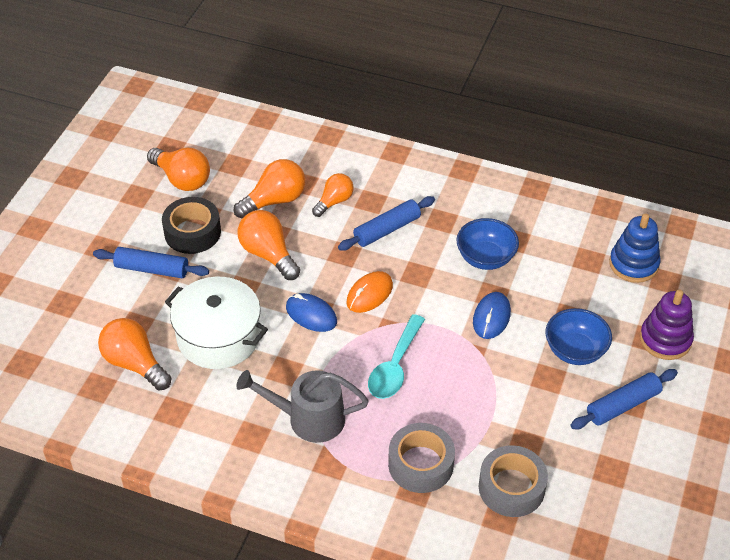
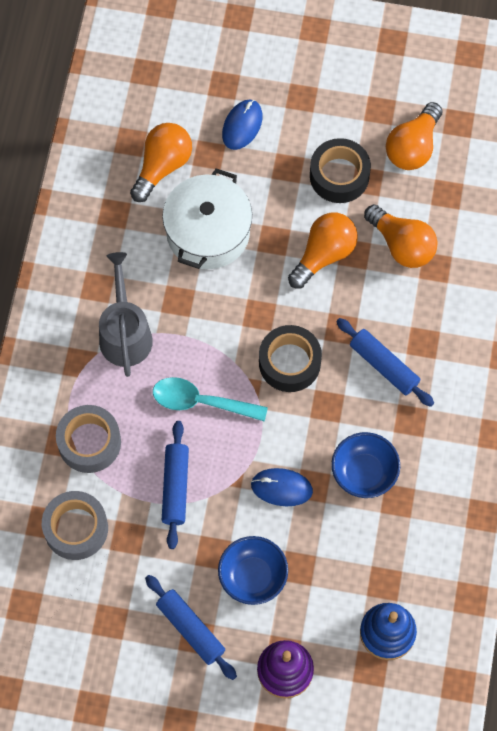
camera: 80 degrees right, 20 degrees up
blue rolling pin [93,247,209,278] -> blue rolling pin moved to [162,421,189,549]
blue mouse [286,293,337,332] -> blue mouse moved to [222,100,262,150]
orange light bulb [312,173,354,217] -> none
orange mouse [346,271,393,313] -> black tape [259,325,322,392]

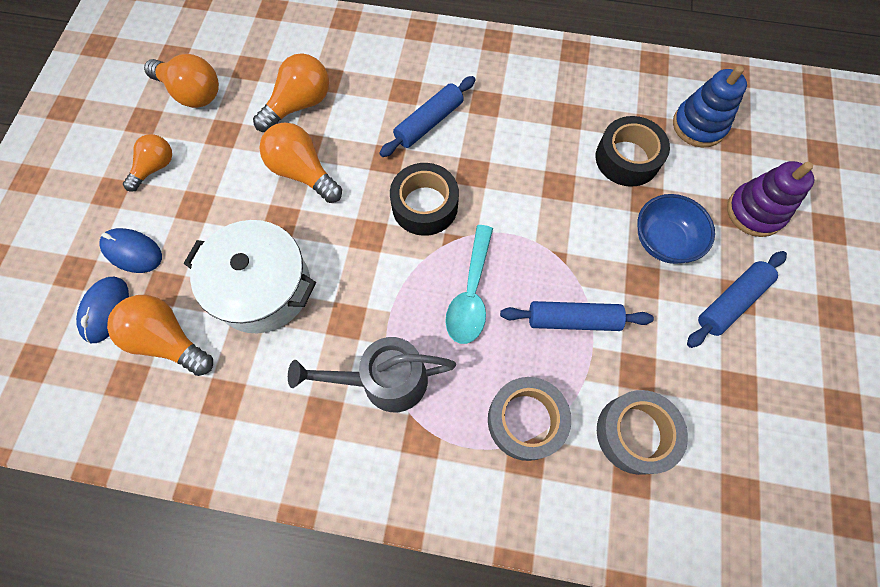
camera: 90 degrees left, 0 degrees up
blue mouse [251,468,313,506] -> blue mouse moved to [76,277,129,343]
black tape [310,138,371,203] -> black tape moved to [596,116,670,187]
blue bowl [331,432,400,498] -> none
none -> orange light bulb [123,134,172,192]

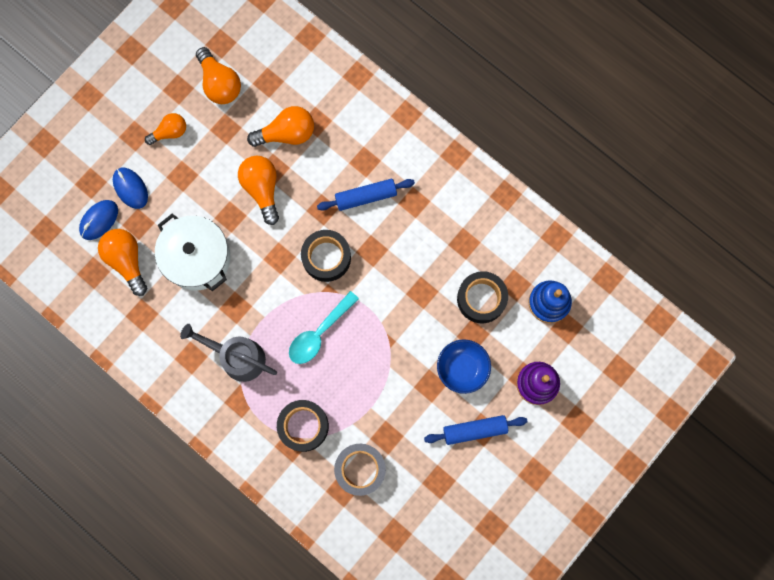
camera: 30 degrees right, 10 degrees up
grey tape [488,377,571,461] -> black tape [277,400,329,452]
blue rolling pin [500,301,654,331] -> none

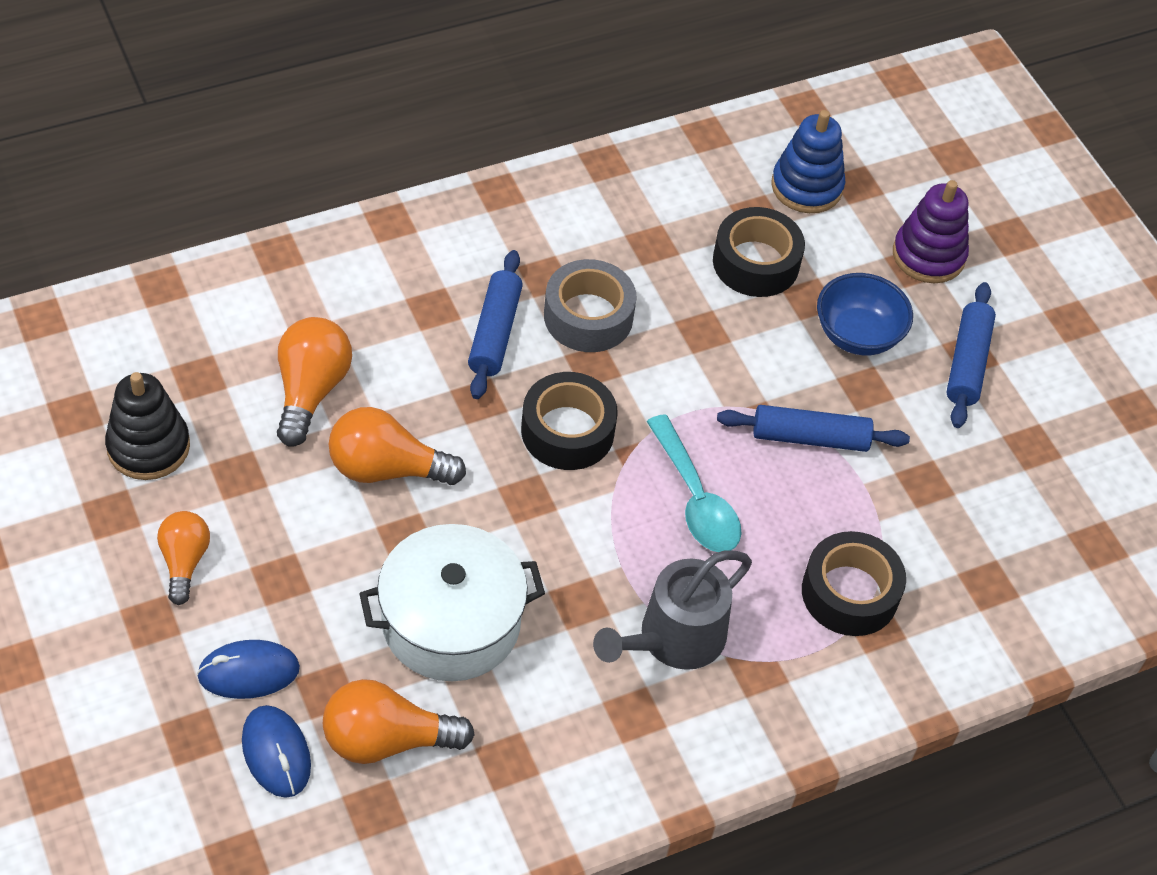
camera: 70 degrees left, 25 degrees down
orange light bulb [196,47,241,104] -> black stacking toy [105,372,190,480]
grey tape [334,444,386,496] -> grey tape moved to [544,259,637,352]
none -> blue rolling pin [717,405,910,452]

